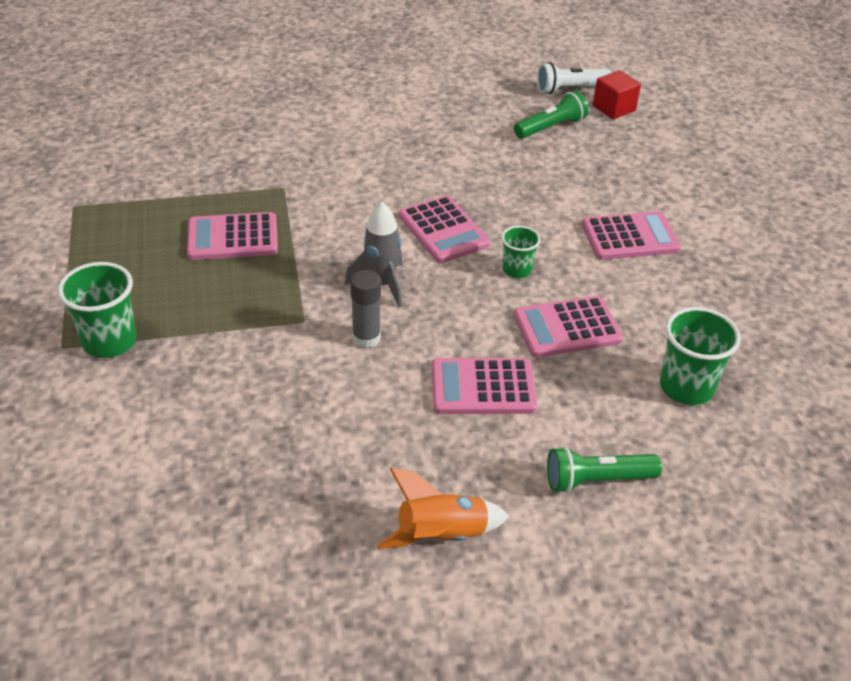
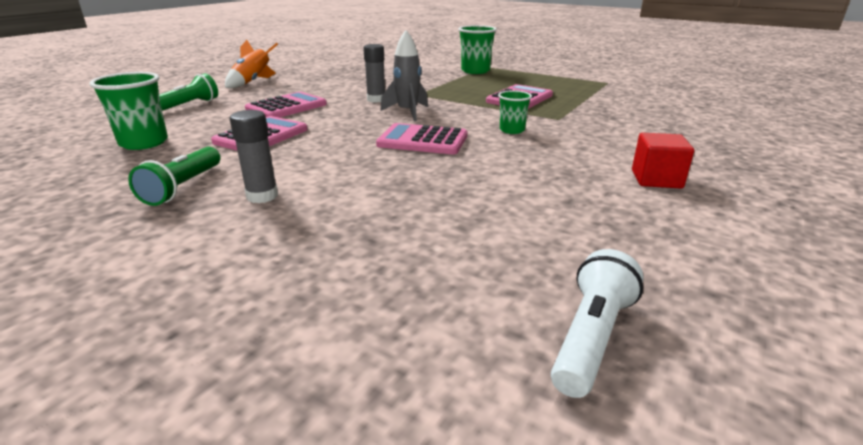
camera: 135 degrees right, 15 degrees down
green cup [501,226,540,278] -> green cup moved to [498,90,532,134]
green flashlight [514,90,589,139] -> green flashlight moved to [128,147,220,206]
pink calculator [582,211,681,260] -> grey glue stick [230,110,278,203]
red cube [593,70,641,119] -> red cube moved to [632,133,694,189]

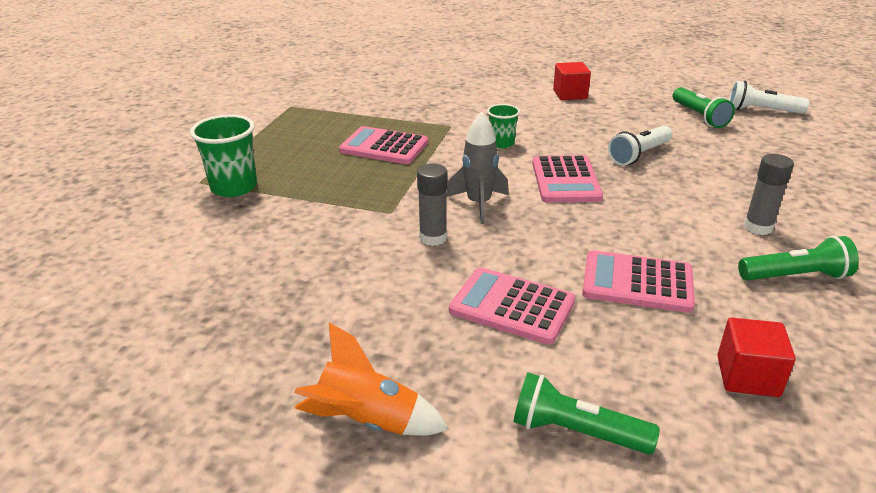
camera: 105 degrees left, 5 degrees up
green cup [89,72,168,150] -> red cube [717,318,796,397]
none -> white flashlight [608,126,672,166]
none -> green flashlight [672,87,735,128]

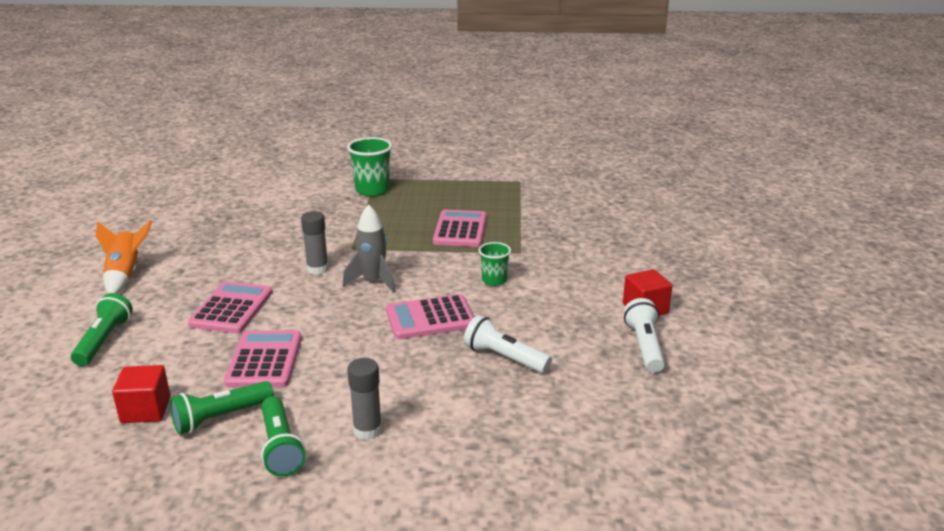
camera: 75 degrees right, 5 degrees down
green flashlight [672,87,735,128] -> green flashlight moved to [170,381,274,435]
white flashlight [729,80,809,114] -> white flashlight moved to [624,298,665,373]

